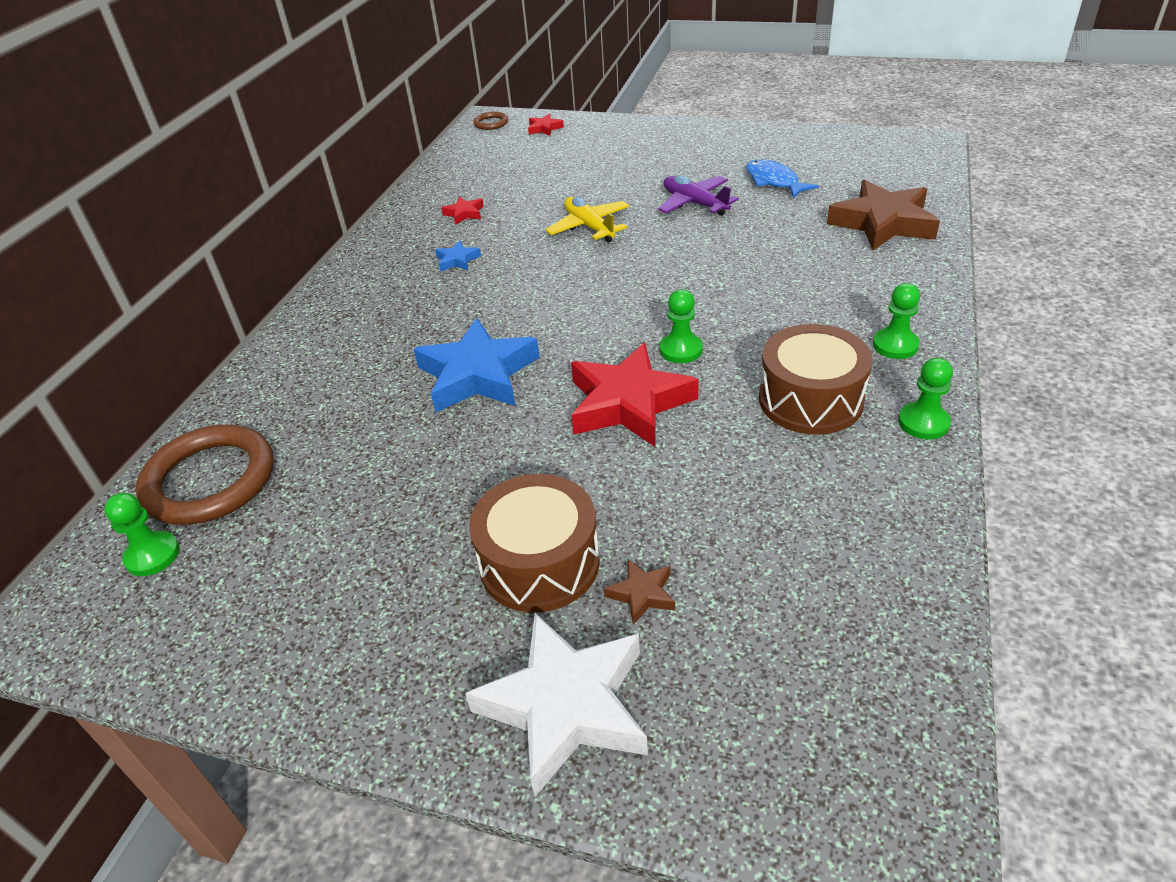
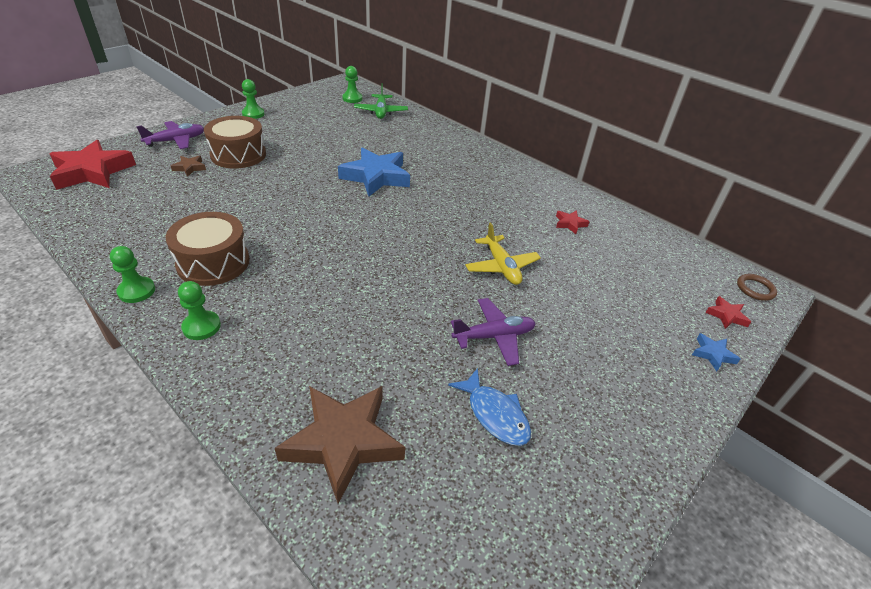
camera: 110 degrees right, 0 degrees up
brown ring [136,425,274,525] -> green plane [354,83,408,119]
blue star [435,241,481,271] -> blue star moved to [692,333,740,371]
white star [465,613,648,797] -> purple plane [136,121,204,149]
yellow plane [545,197,630,243] -> yellow plane turned 75 degrees clockwise [465,222,541,285]
red star [571,343,699,447] -> red star moved to [50,140,136,190]
green pawn [660,289,703,363] -> green pawn moved to [242,79,265,119]
blue fish [746,159,819,198] -> blue fish turned 60 degrees clockwise [448,368,531,446]

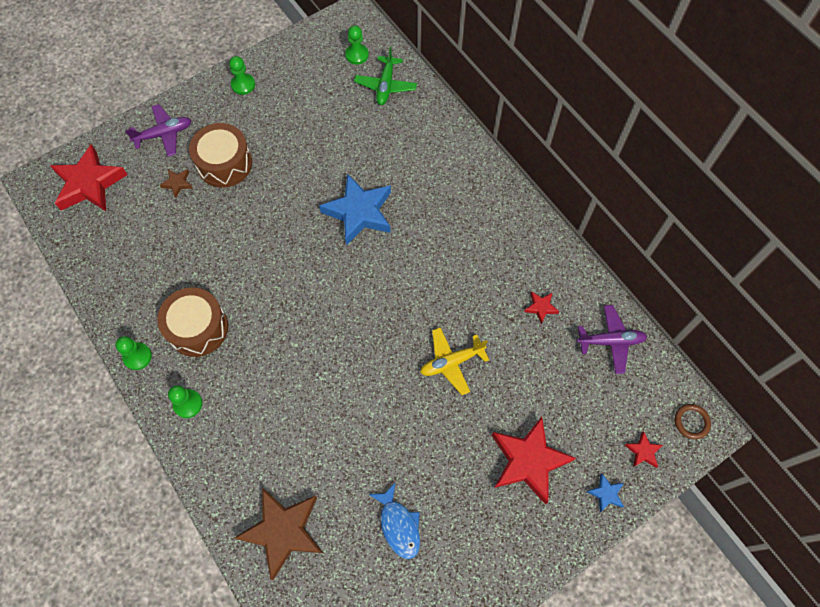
camera: 15 degrees right, 25 degrees up
purple plane [451,298,536,366] -> purple plane moved to [577,305,647,374]
yellow plane [465,222,541,285] -> yellow plane turned 75 degrees clockwise [420,327,489,395]
none -> red star [492,416,576,505]

